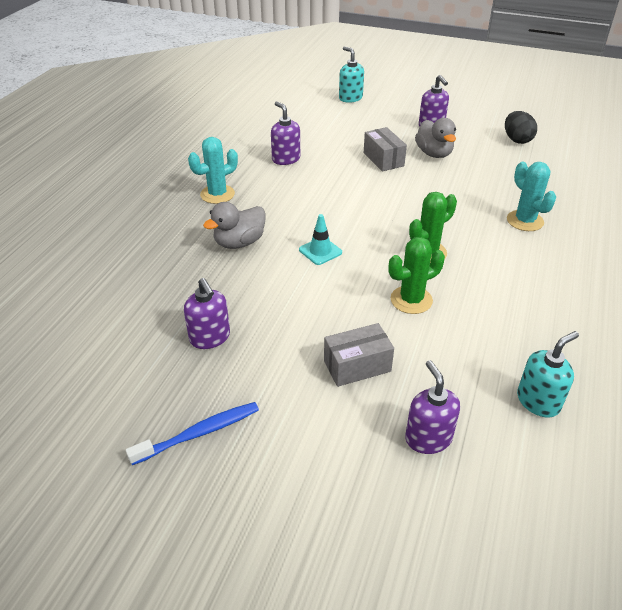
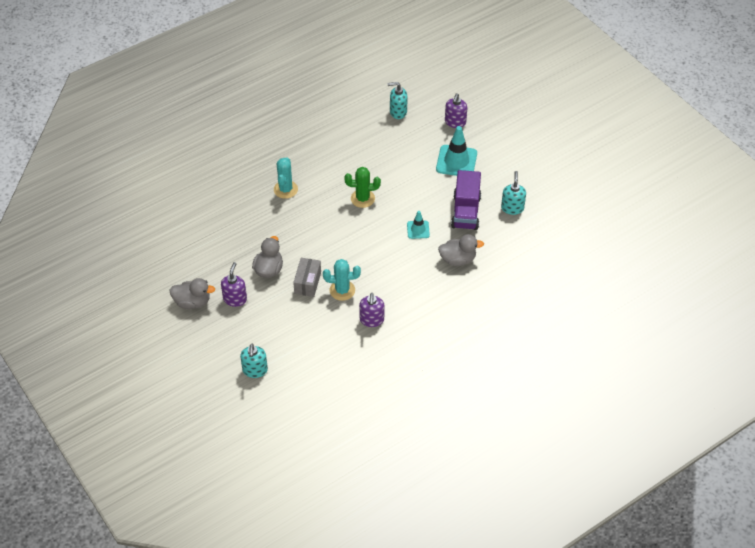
camera: 145 degrees left, 10 degrees up
blue toothbrush [126,402,259,465] -> none
purple soap dispenser [184,278,230,349] -> turquoise soap dispenser [501,171,526,215]
turquoise cactus [188,137,238,204] -> turquoise cactus moved to [323,259,361,301]
grey box [324,323,394,387] -> turquoise traffic cone [436,126,477,176]
green cactus [388,237,445,314] -> none
black egg [505,111,537,144] -> none
none -> grey duck [170,278,215,309]
none -> purple truck [451,170,481,230]

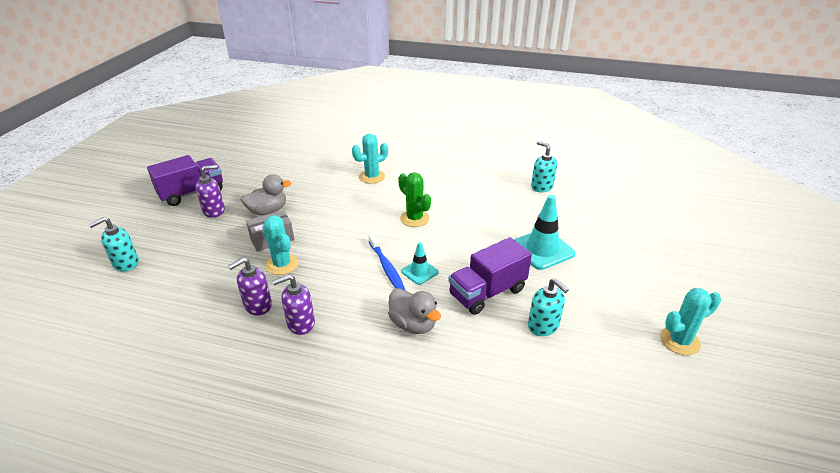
camera: 50 degrees right, 15 degrees down
grey duck [170,278,215,309] -> purple truck [147,155,223,206]
purple soap dispenser [445,93,467,128] -> purple soap dispenser moved to [272,274,315,335]
turquoise soap dispenser [501,171,526,215] -> turquoise soap dispenser turned 90 degrees clockwise [528,278,569,336]
none -> blue toothbrush [369,234,405,290]
none -> turquoise cactus [660,288,721,355]

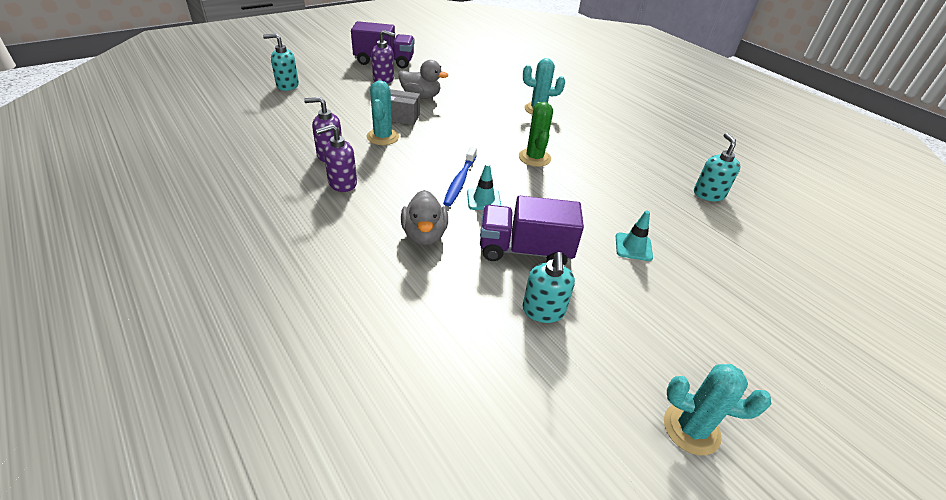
camera: 35 degrees right, 5 degrees up
purple soap dispenser [272,274,315,335] -> purple soap dispenser turned 45 degrees counterclockwise [316,124,357,192]
turquoise traffic cone [514,195,575,270] -> turquoise traffic cone [616,210,653,261], size x0.56

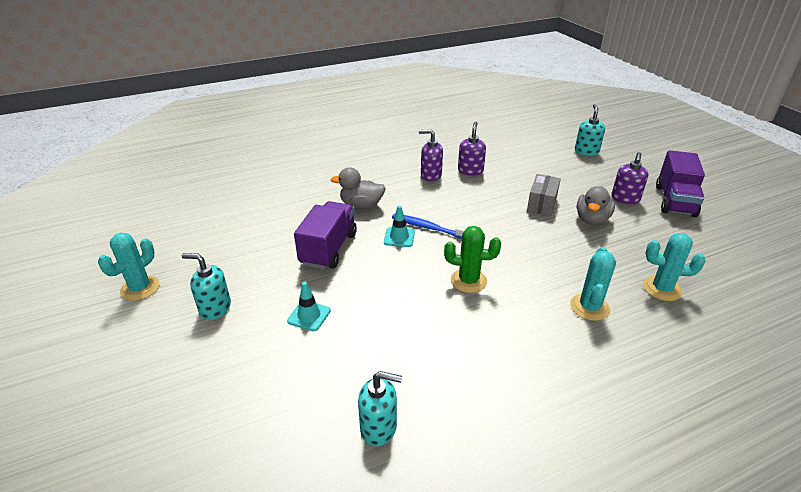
camera: 105 degrees right, 5 degrees down
purple soap dispenser [316,124,357,192] -> purple soap dispenser turned 60 degrees counterclockwise [419,129,443,182]
turquoise cactus [367,80,399,145] -> turquoise cactus moved to [643,233,706,301]
turquoise soap dispenser [523,252,575,323] -> turquoise soap dispenser moved to [182,253,231,320]

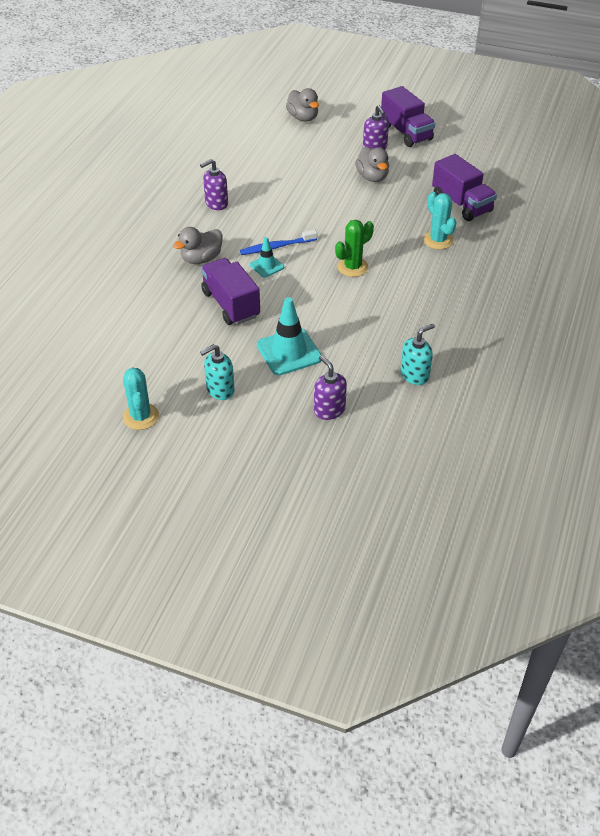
camera: 45 degrees left, 10 degrees up
turquoise traffic cone [287,281,331,331] -> turquoise traffic cone [257,297,321,375], size x1.80
purple soap dispenser [458,122,486,176] -> purple soap dispenser moved to [314,355,347,420]
grey box [527,174,561,216] -> none
turquoise soap dispenser [575,104,605,156] -> grey duck [286,88,319,121]
turquoise cactus [643,233,706,301] -> purple truck [432,154,497,221]

